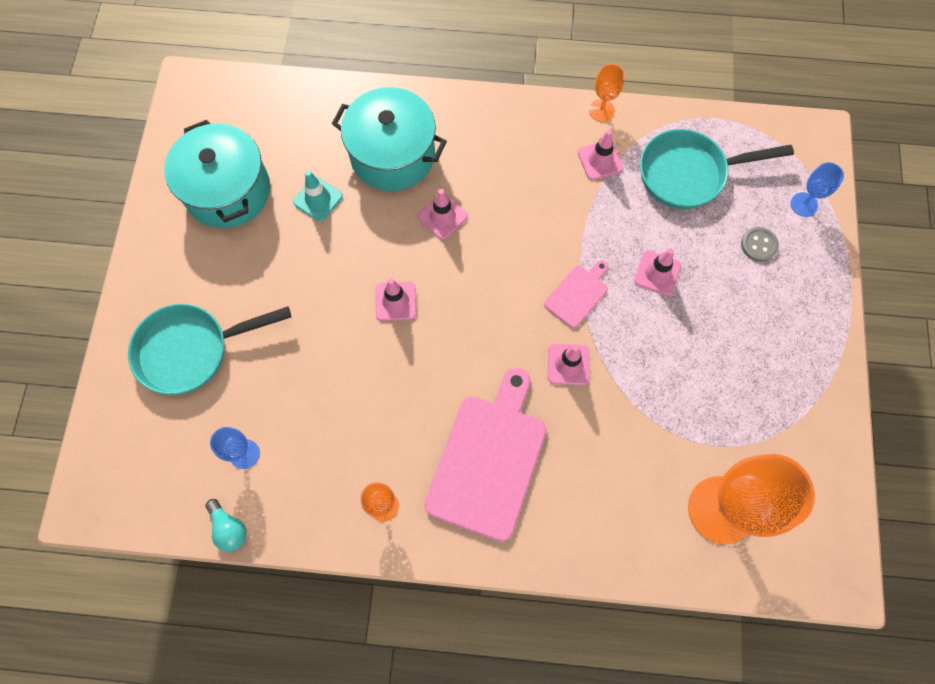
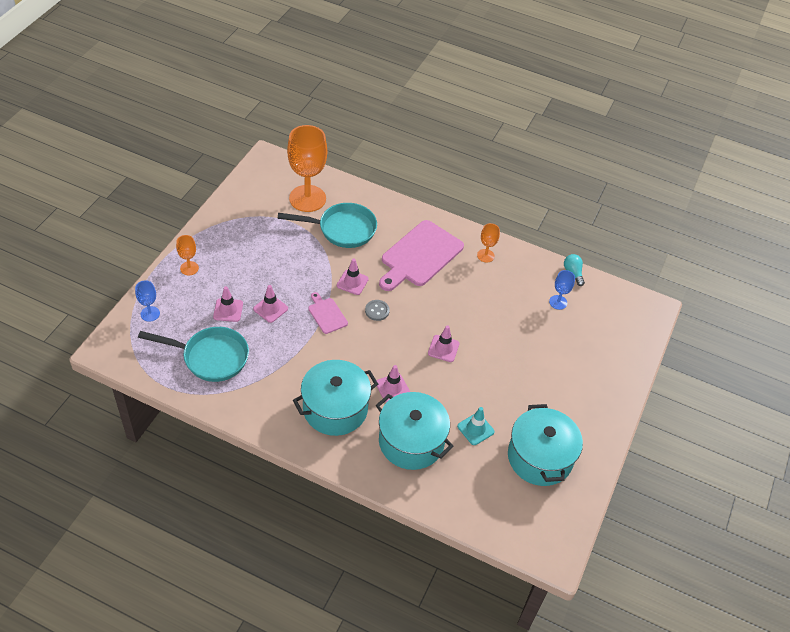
camera: 165 degrees left, 20 degrees down
turquoise pan [128,304,291,395] -> turquoise pan moved to [277,203,377,248]
pink cutting board [544,260,608,328] -> pink cutting board turned 90 degrees clockwise [308,292,348,334]
pink traffic cone [578,130,624,180] -> pink traffic cone moved to [213,286,243,322]
orange goblet [589,64,625,122] -> orange goblet moved to [176,235,199,275]
grey button [741,227,779,262] -> grey button moved to [365,300,390,321]
none -> turquoise pot [293,360,378,436]

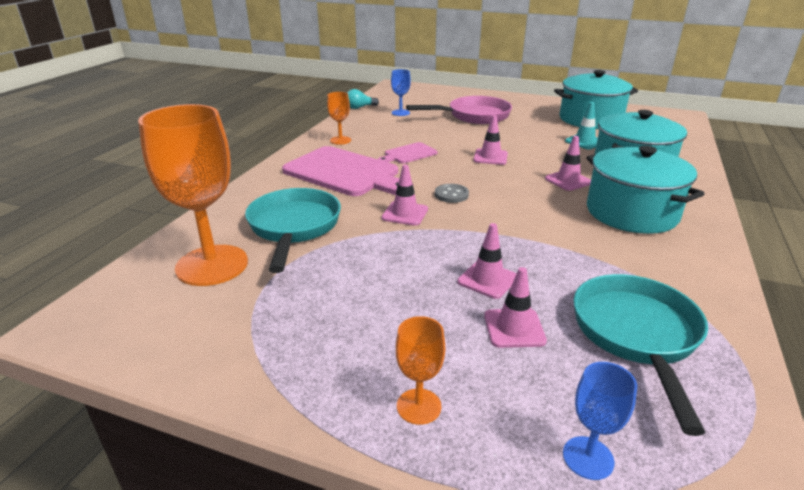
camera: 90 degrees left, 20 degrees down
pink cutting board [308,292,348,334] -> pink cutting board moved to [378,142,437,163]
none -> pink pan [406,96,512,124]

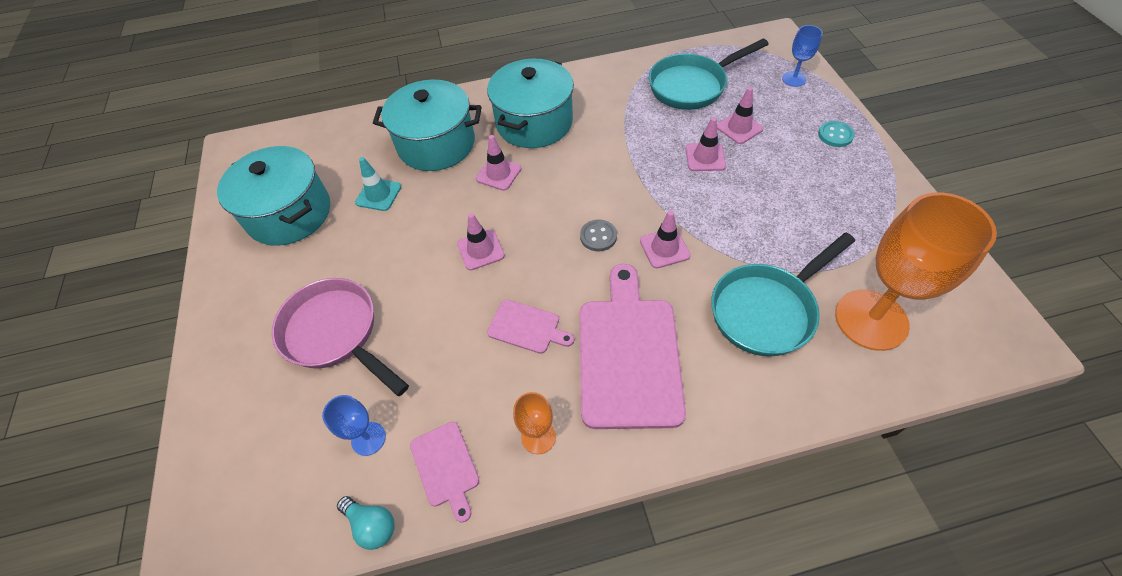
camera: 120 degrees left, 25 degrees up
orange goblet [396,316,445,425] -> turquoise button [818,121,855,147]
none -> pink cutting board [410,422,479,523]

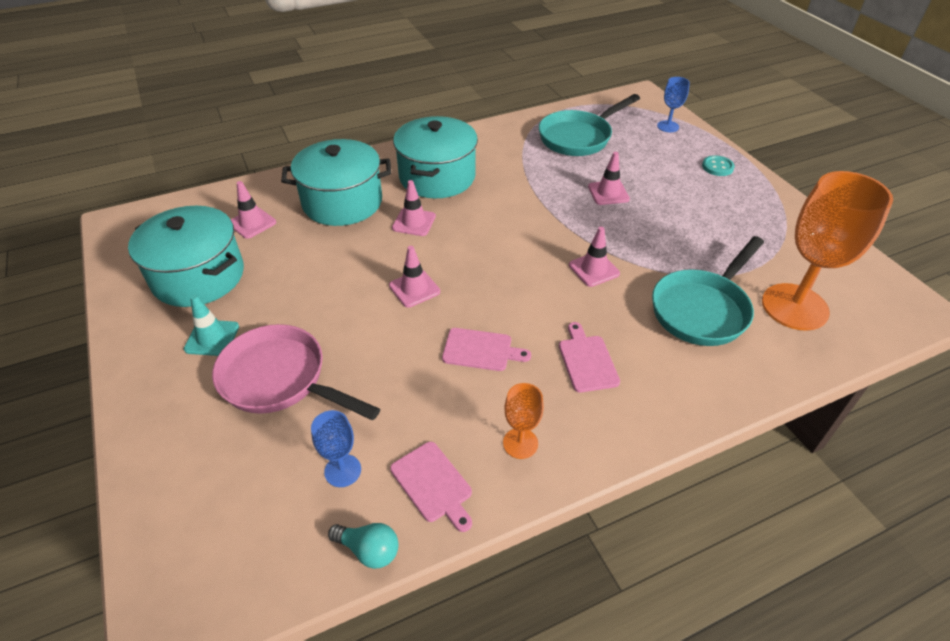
camera: 15 degrees left, 10 degrees down
turquoise traffic cone [355,157,401,211] -> turquoise traffic cone moved to [184,295,239,356]
grey button [580,219,617,251] -> none
pink cutting board [580,264,686,429] -> pink cutting board [559,322,620,392], size x0.49
pink traffic cone [717,87,763,144] -> pink traffic cone moved to [231,181,276,239]

